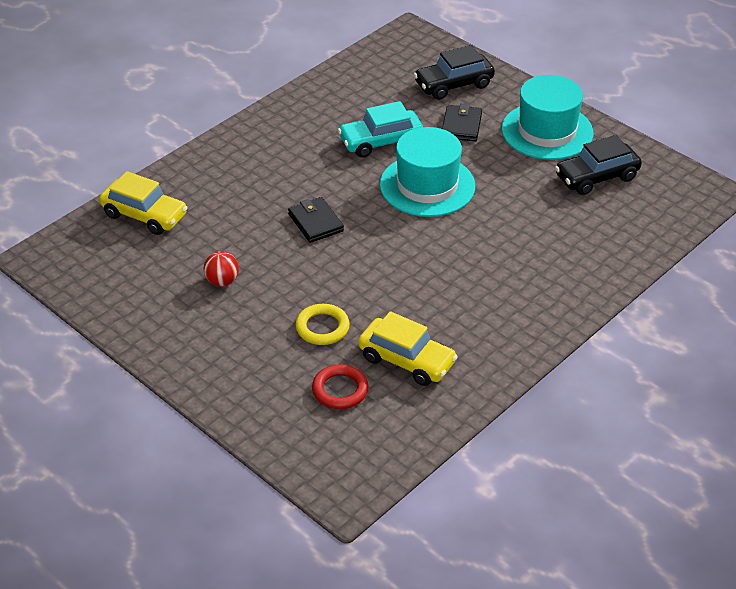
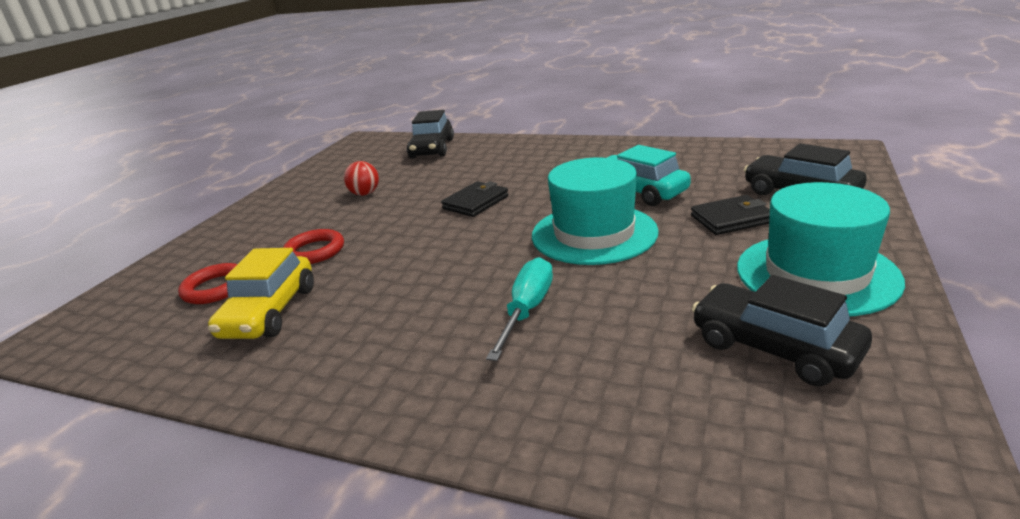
camera: 70 degrees right, 15 degrees down
yellow car [99,171,188,235] -> black car [407,110,454,159]
yellow ring [295,304,350,345] -> red ring [283,229,344,264]
none -> turquoise screwdriver [486,257,553,361]

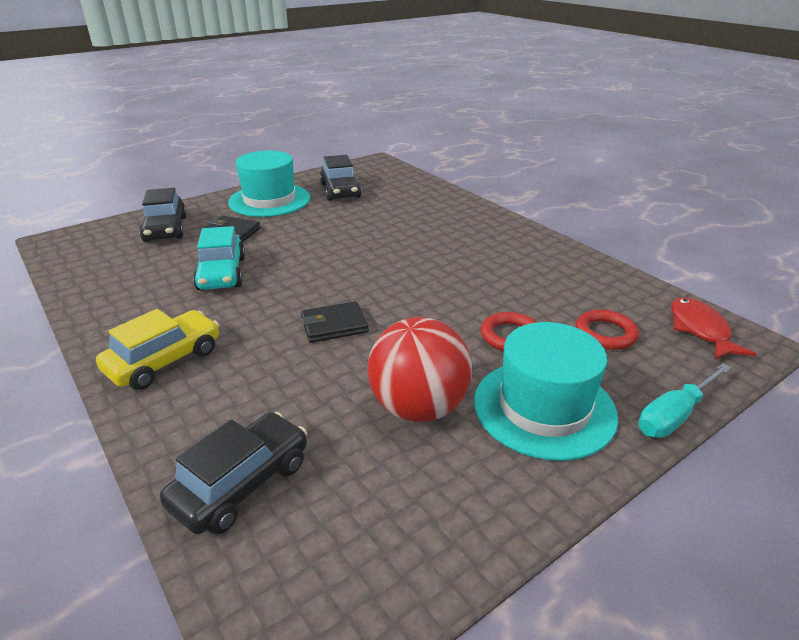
camera: 150 degrees left, 5 degrees up
yellow car [208,248,314,339] -> yellow car moved to [96,309,219,390]
red ball [344,161,379,196] -> red ball [367,317,472,422], size x2.09
turquoise screwdriver [486,257,553,361] -> turquoise screwdriver moved to [638,363,731,438]
turquoise hat [532,158,659,265] -> turquoise hat moved to [474,322,618,461]
none -> red fish [671,297,756,360]

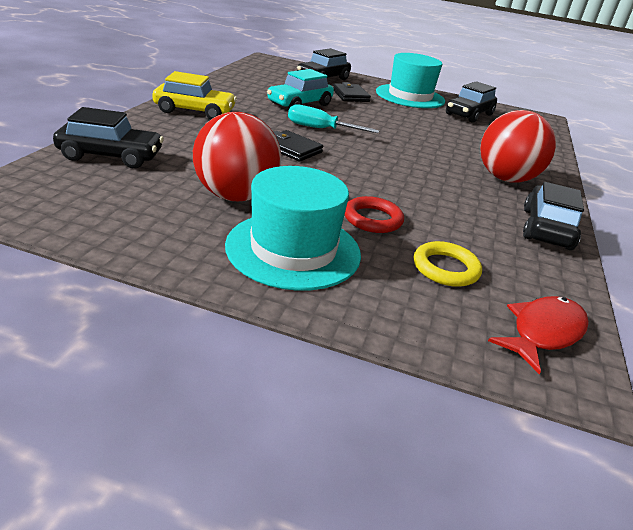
camera: 50 degrees right, 0 degrees up
red ring [576,309,639,350] -> yellow ring [414,241,482,287]
turquoise screwdriver [638,363,731,438] -> turquoise screwdriver moved to [288,104,379,133]
none -> red ball [480,110,556,183]
none -> black car [523,182,584,250]

